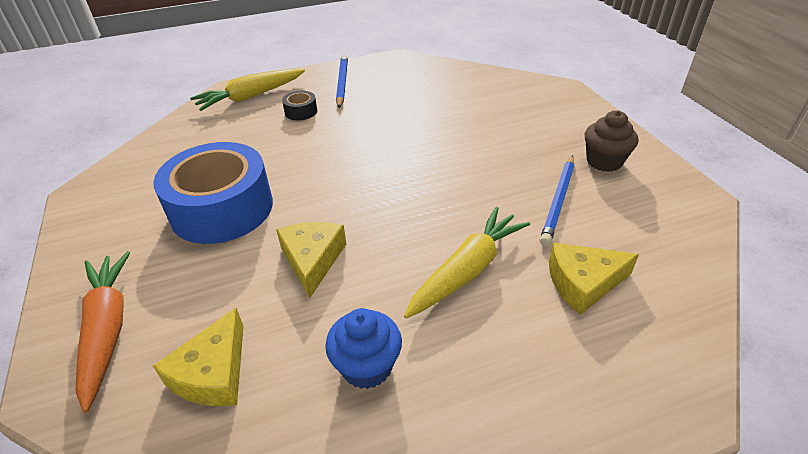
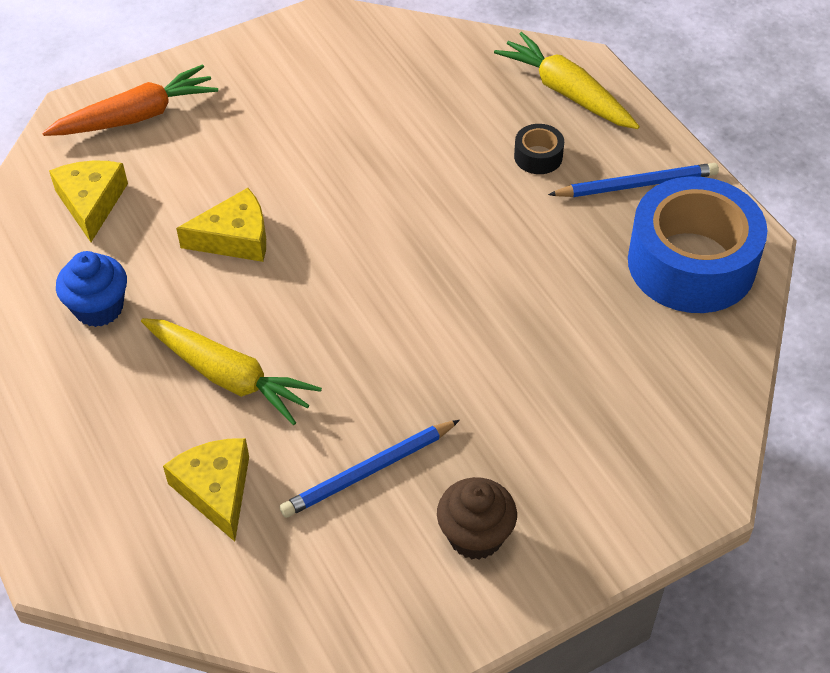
camera: 80 degrees right, 10 degrees up
blue tape [153,142,273,244] -> blue tape moved to [628,176,768,313]
yellow cheese [153,308,244,407] -> yellow cheese turned 75 degrees clockwise [49,160,128,242]
blue pencil [540,155,574,246] -> blue pencil turned 45 degrees counterclockwise [280,420,460,518]

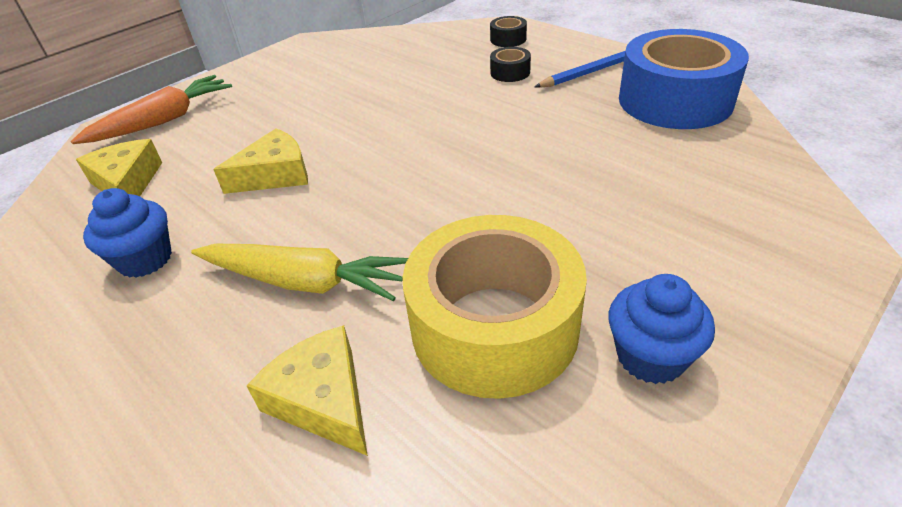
camera: 15 degrees left, 10 degrees down
blue pencil [280,420,460,518] -> yellow tape [402,215,587,399]
brown cupcake [437,477,517,560] -> blue cupcake [609,274,715,384]
yellow carrot [494,32,640,129] -> black tape [490,16,527,47]

